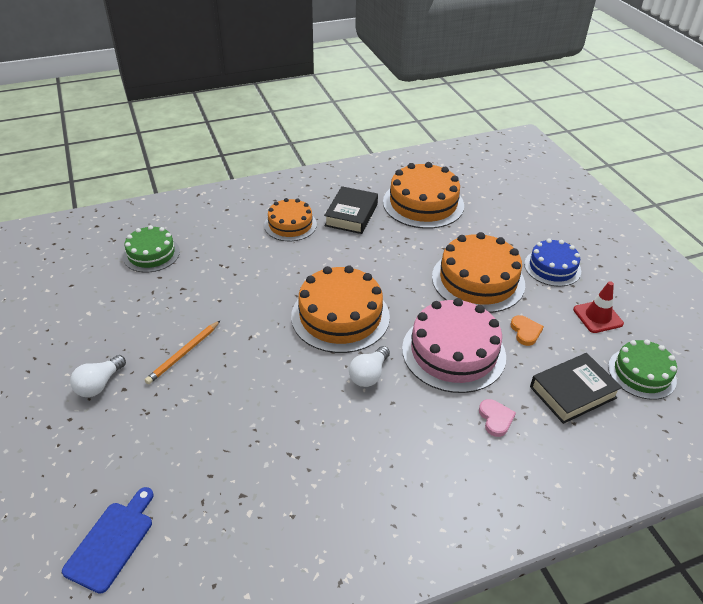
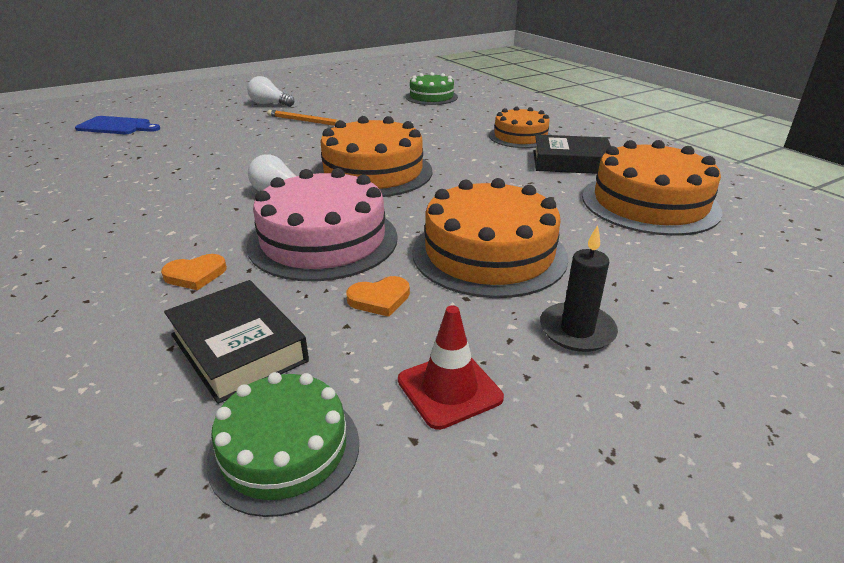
camera: 80 degrees right, 10 degrees down
pink heart [479,399,516,437] -> orange heart [161,254,227,290]
blue cake [524,239,581,287] -> black candle [540,225,618,352]

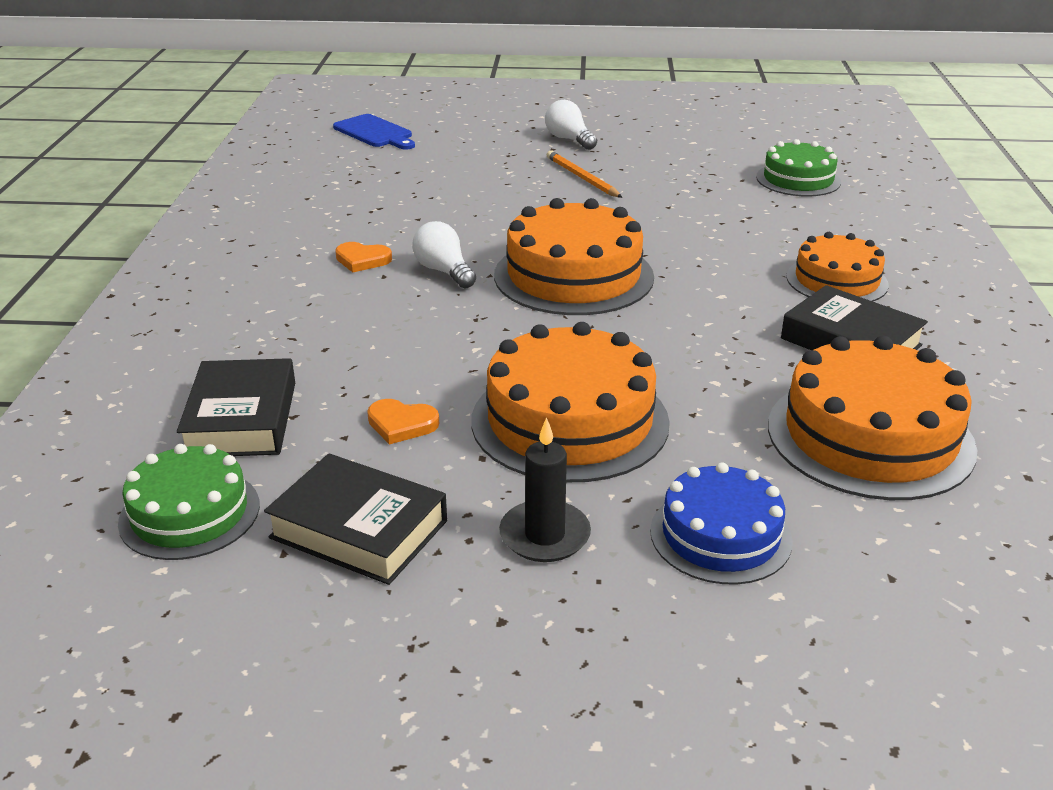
camera: 35 degrees right, 0 degrees up
orange heart [161,254,227,290] -> orange heart moved to [335,242,392,272]
pink cake [247,168,398,281] -> none
red traffic cone [398,306,504,430] -> black book [264,453,447,585]
none -> blue cake [650,462,793,585]

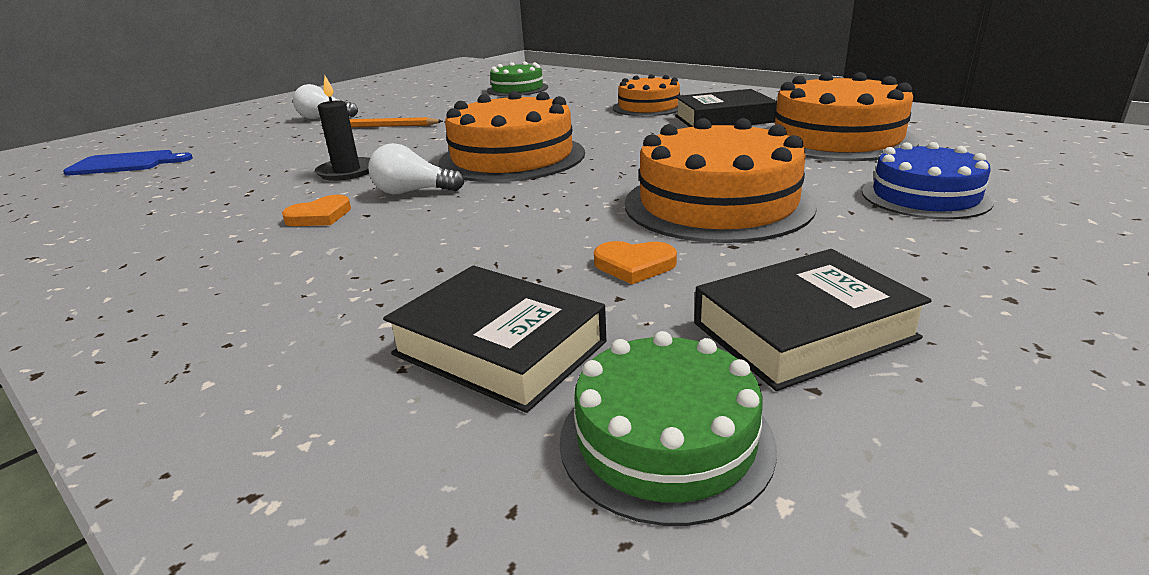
camera: 50 degrees left, 5 degrees down
orange heart [367,399,439,445] -> orange heart turned 45 degrees clockwise [594,241,677,284]
black candle [499,417,591,562] -> black candle moved to [315,76,370,181]

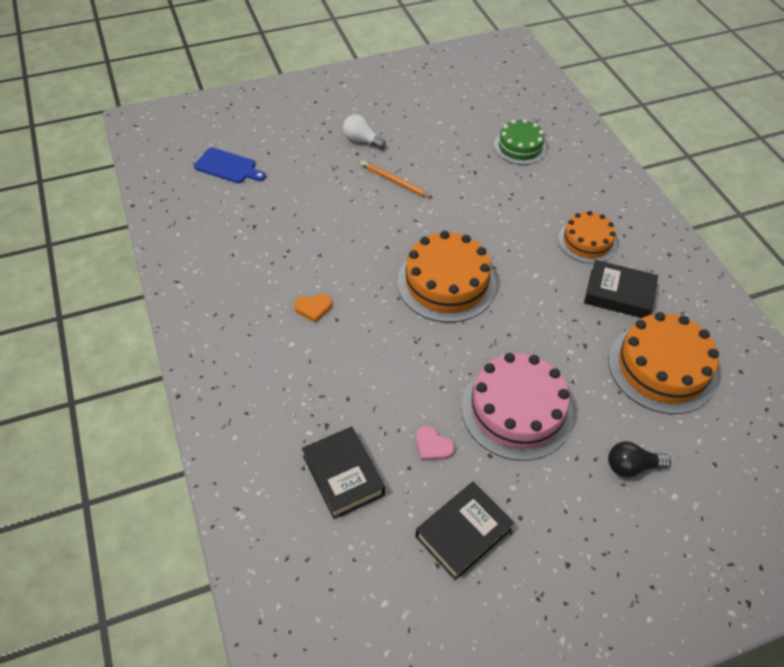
camera: 25 degrees right, 25 degrees up
black candle [315,76,370,181] -> none
white light bulb [368,143,464,194] -> none
green cake [560,331,777,526] -> none
orange heart [594,241,677,284] -> pink heart [416,426,455,461]
orange cake [625,118,817,243] -> pink cake [461,353,573,461]
black book [694,249,932,391] -> black book turned 45 degrees counterclockwise [415,482,514,580]
blue cake [862,142,994,219] -> black light bulb [608,442,671,478]

